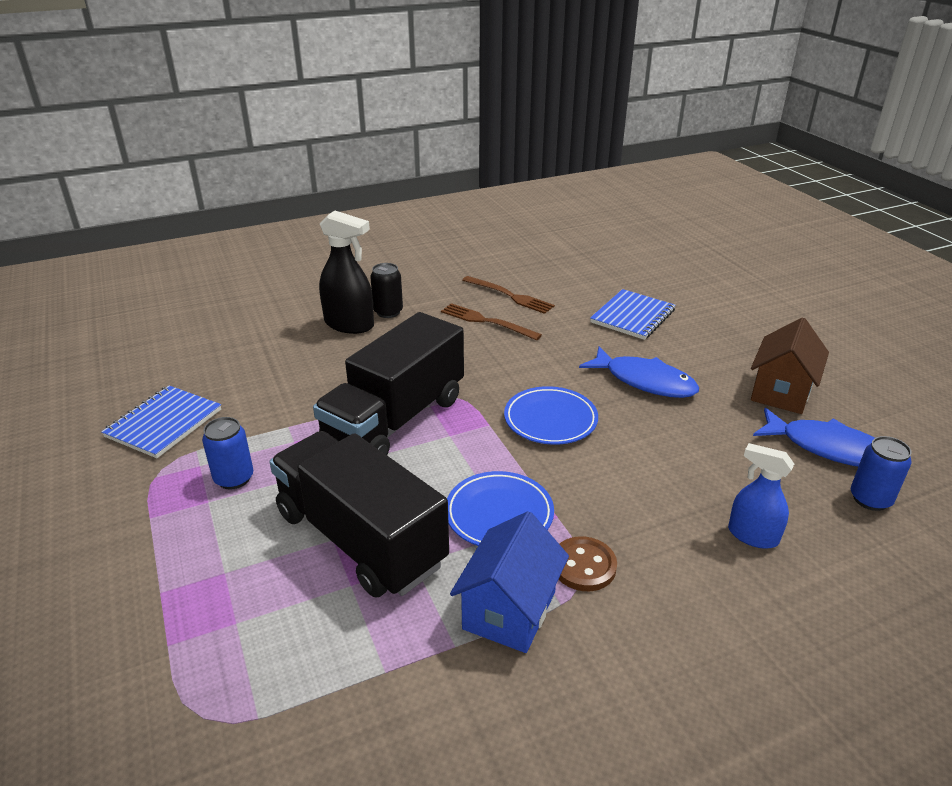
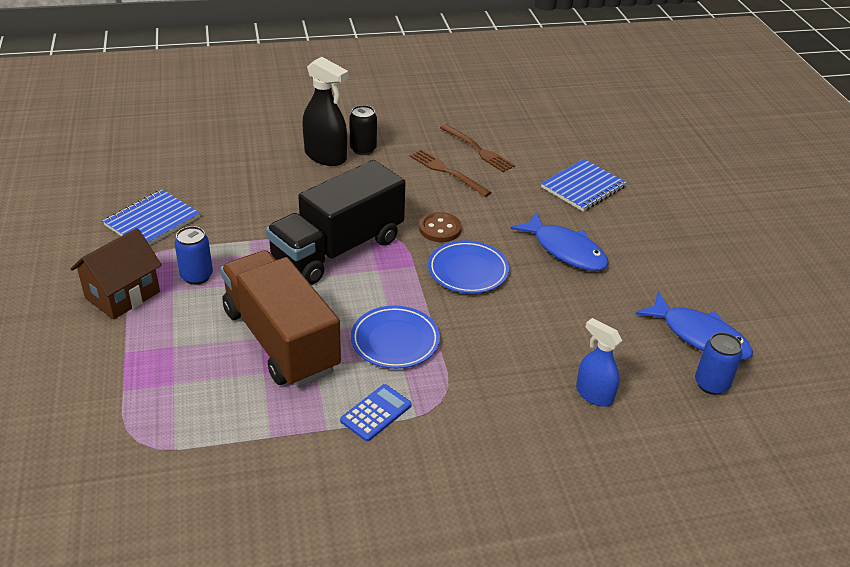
camera: 10 degrees right, 5 degrees up
black truck [270,431,449,598] -> brown truck [220,250,341,387]
blue house [450,511,569,653] -> blue calculator [340,384,412,442]
brown button [558,536,617,591] -> brown button moved to [419,212,462,242]
brown house [751,318,829,414] -> brown house moved to [70,228,162,320]

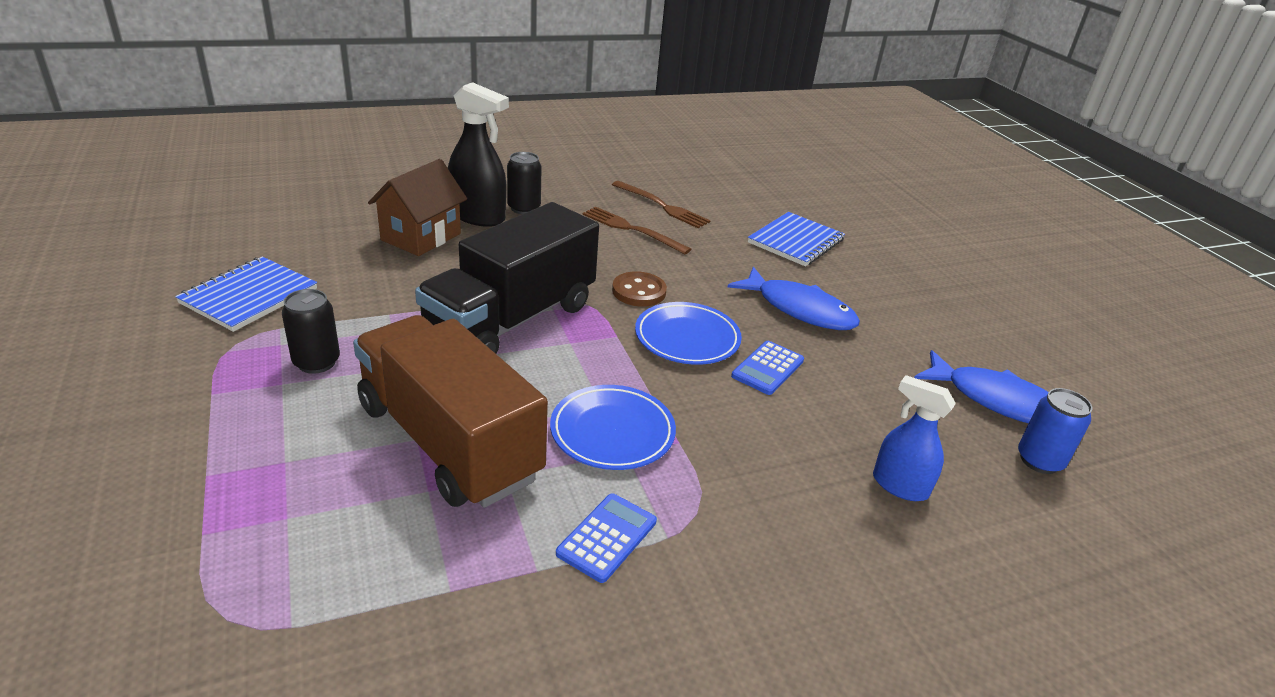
camera: 10 degrees left, 5 degrees down
brown house [70,228,162,320] -> brown house moved to [368,159,467,256]
blue can [174,226,213,285] -> black can [282,289,340,374]
none -> blue calculator [731,341,804,395]

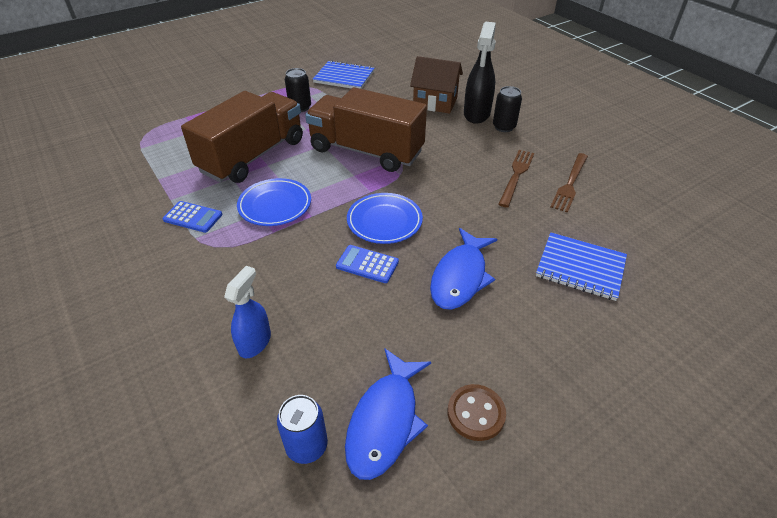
camera: 80 degrees right, 10 degrees up
black truck [415,202,599,354] -> brown truck [305,87,427,172]
brown button [612,271,667,307] -> brown button moved to [448,384,506,441]

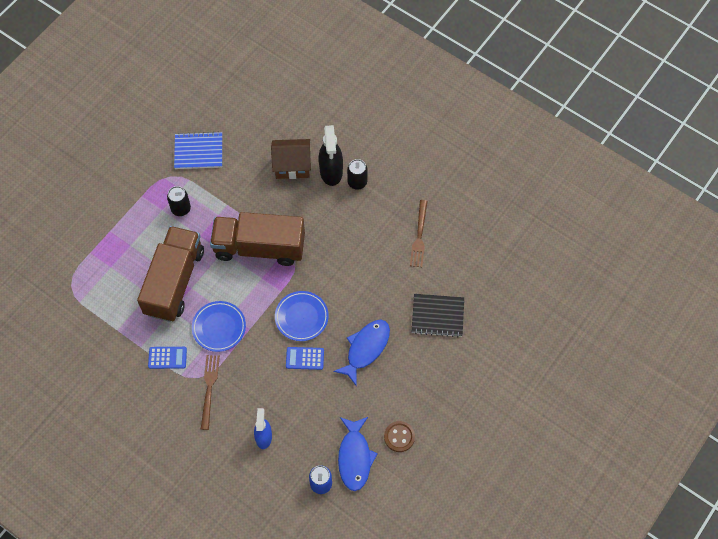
camera: 20 degrees left, 20 degrees up
blue fish [430,228,497,310] -> blue fish turned 150 degrees counterclockwise [333,319,390,385]
brown fork [498,150,534,207] -> brown fork moved to [201,355,220,430]
blue notebook [536,232,627,301] -> black notebook [412,294,464,337]

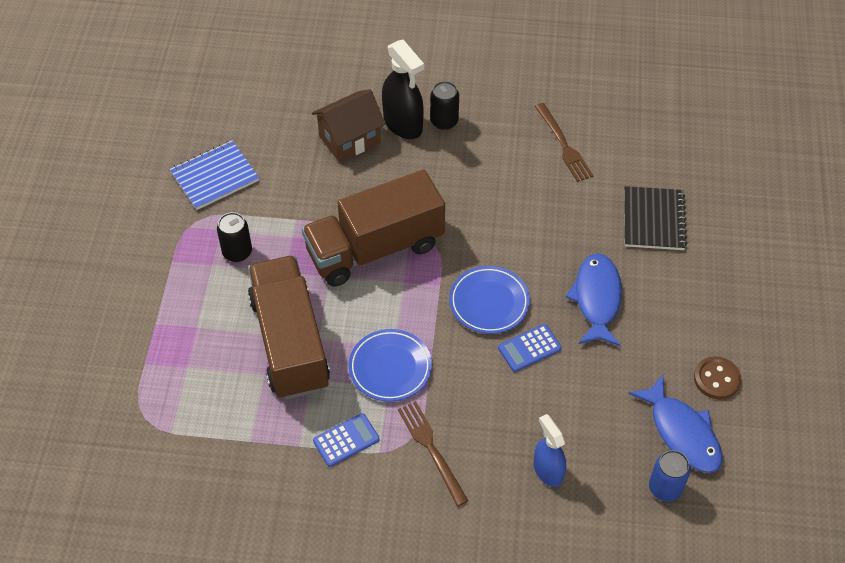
camera: 30 degrees left, 10 degrees down
black notebook [412,294,464,337] -> black notebook turned 60 degrees counterclockwise [624,186,687,250]

